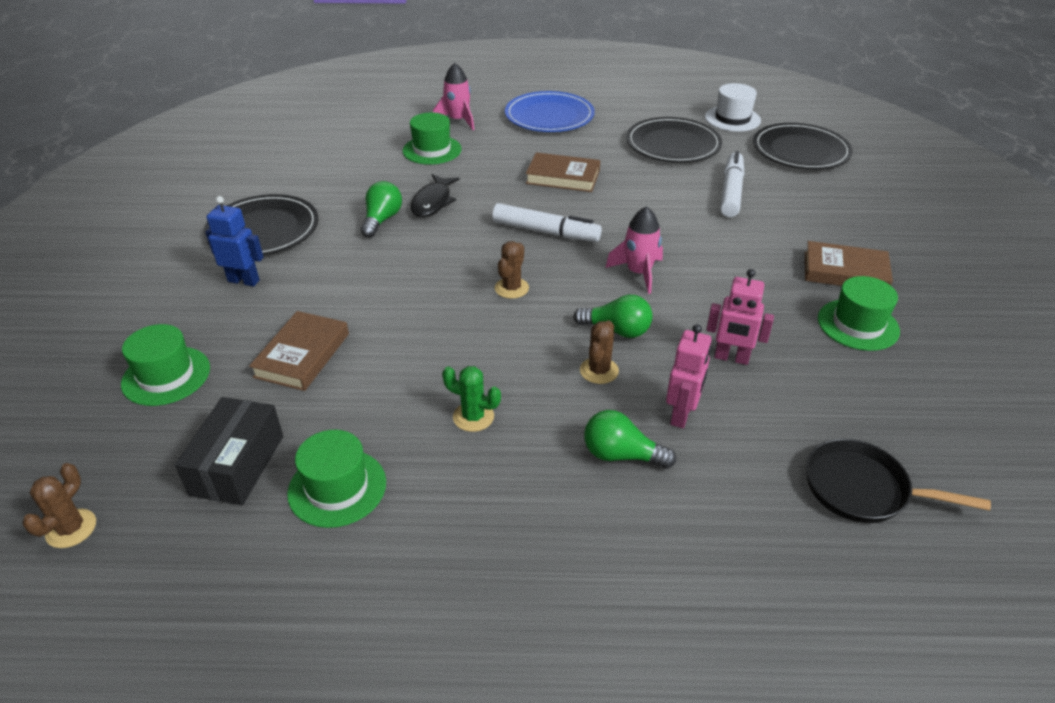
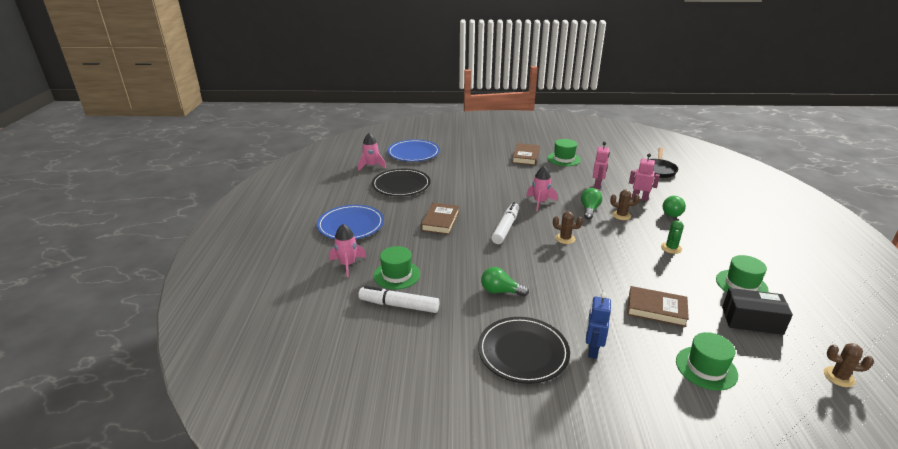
camera: 90 degrees left, 10 degrees down
black fish [411,174,459,217] -> none
white hat [705,83,761,132] -> pink rocket [358,133,386,171]
white marker [720,151,744,217] -> white marker moved to [358,286,440,313]
black plate [753,123,853,170] -> blue plate [387,139,440,162]

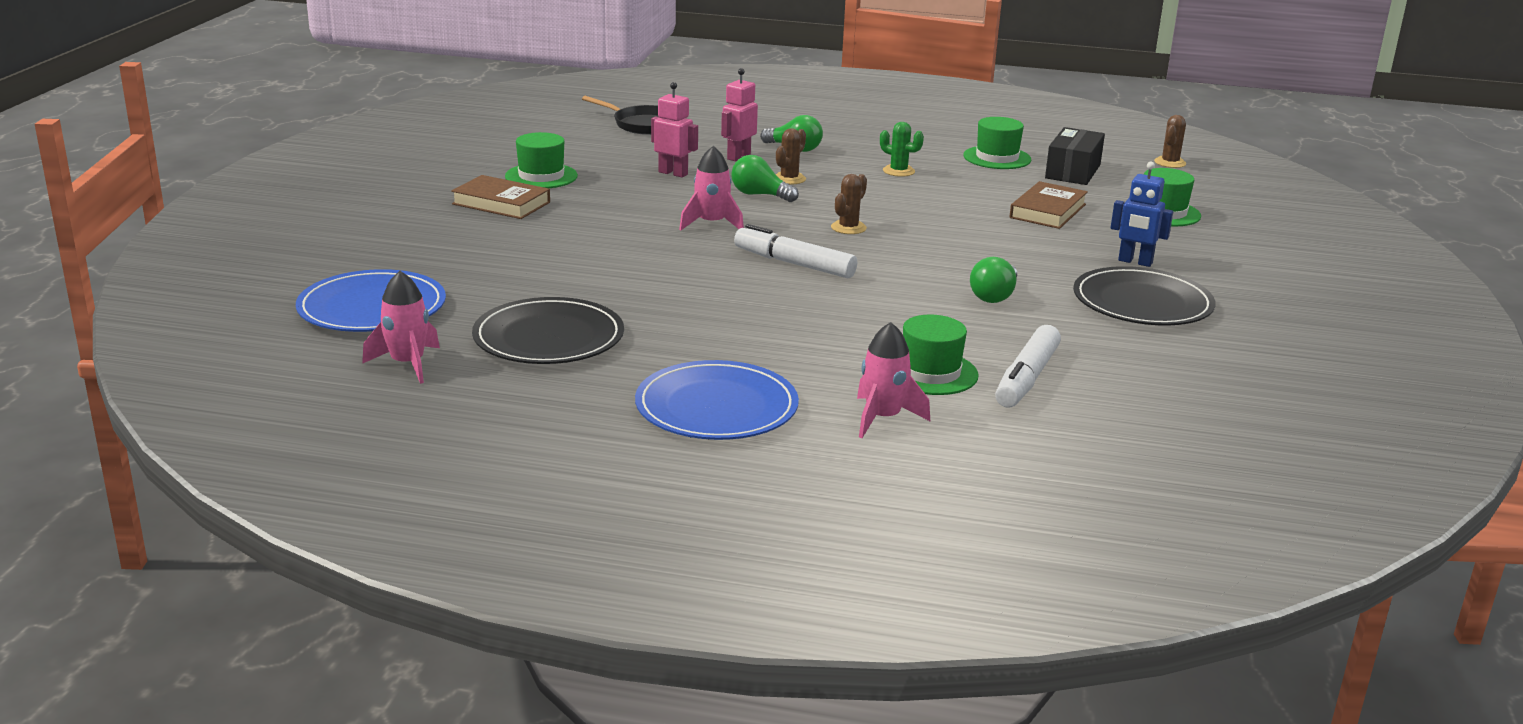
camera: 80 degrees left, 5 degrees down
brown book [421,203,459,235] -> none

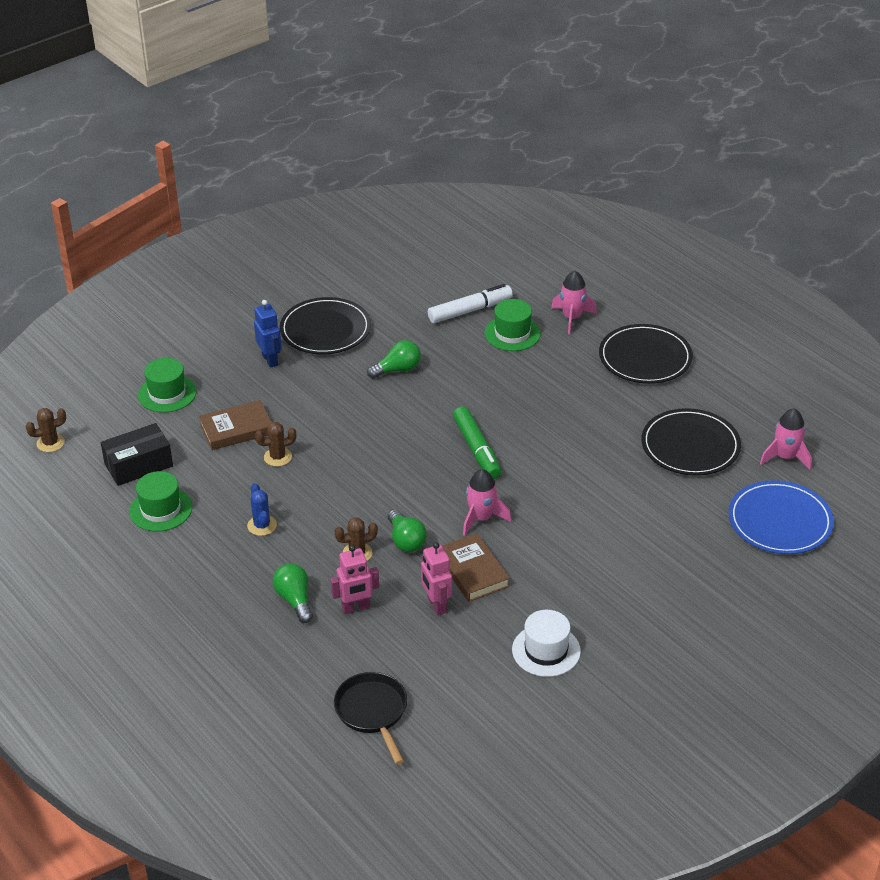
camera: 140 degrees left, 15 degrees up
brown book [451,175,550,219] -> brown book moved to [442,533,510,602]
green hat [505,132,578,188] -> white hat [512,610,581,677]
blue plate [635,360,799,440] -> black plate [599,324,693,384]
white marker [734,224,857,278] -> green marker [453,406,502,479]
brown cactus [831,174,867,234] -> brown cactus moved to [255,422,296,467]
green cactus [880,122,924,177] -> blue cactus [247,483,277,536]

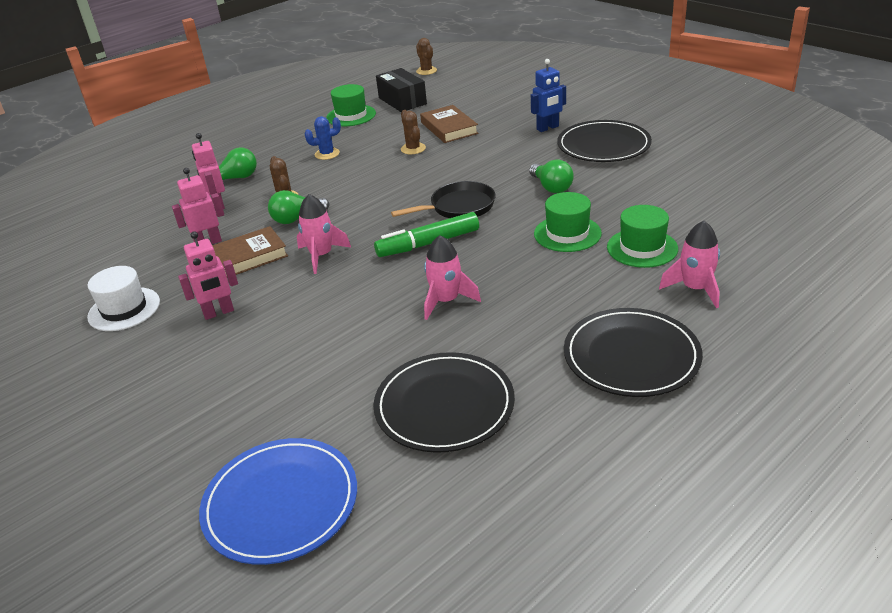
camera: 90 degrees right, 5 degrees down
green hat [138,358,197,413] -> green hat moved to [534,192,602,252]
black pan [334,672,407,764] -> black pan moved to [391,181,496,218]
white marker [428,284,513,323] -> none
pink rocket [760,408,812,470] -> pink rocket moved to [424,235,481,320]
none -> pink robot [178,231,238,320]

